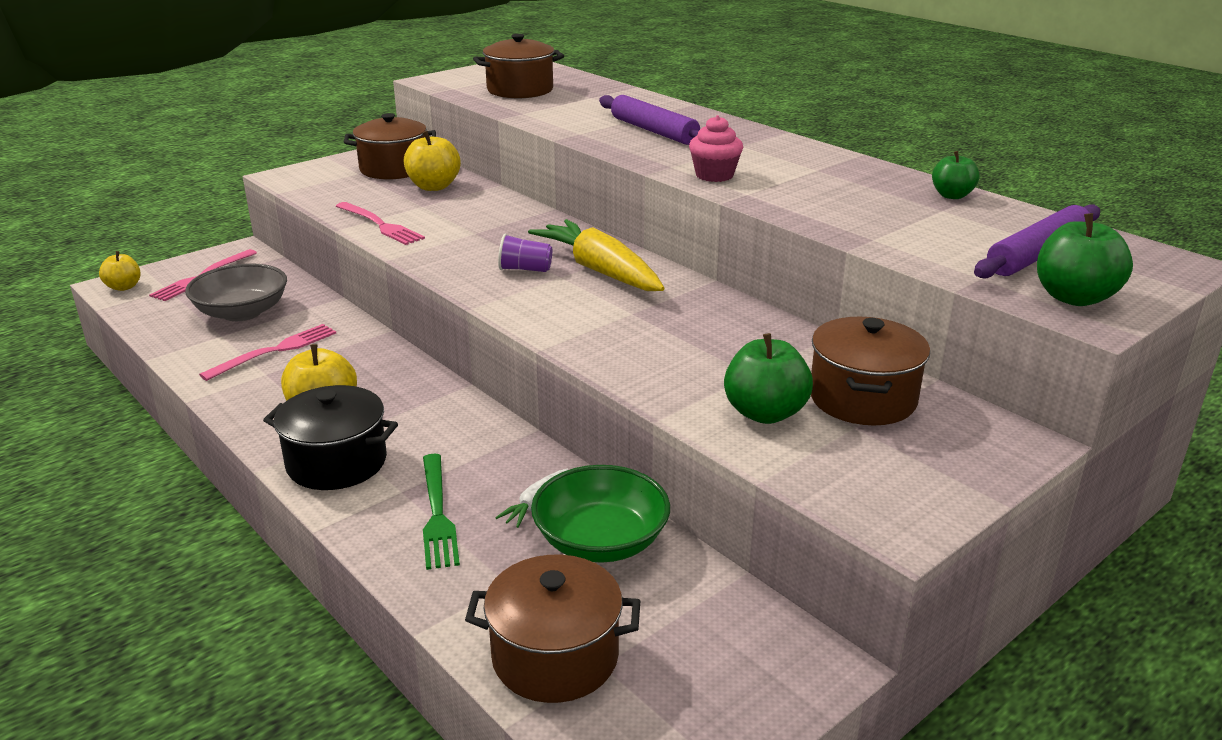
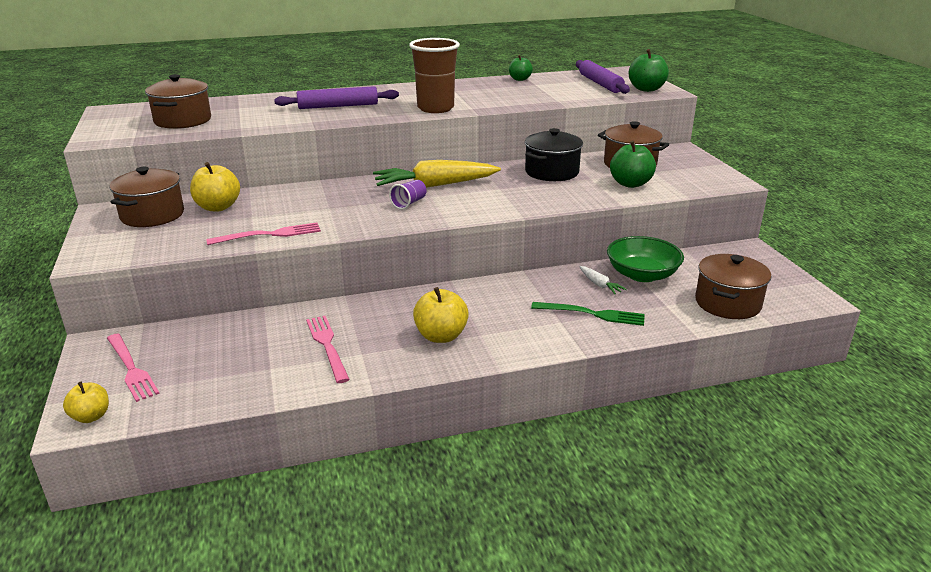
camera: 65 degrees left, 0 degrees up
grey bowl [185,263,287,321] -> none
black pot [263,385,398,490] -> black pot moved to [525,128,583,181]
pink cupcake [689,115,743,182] -> brown cup [409,38,460,113]

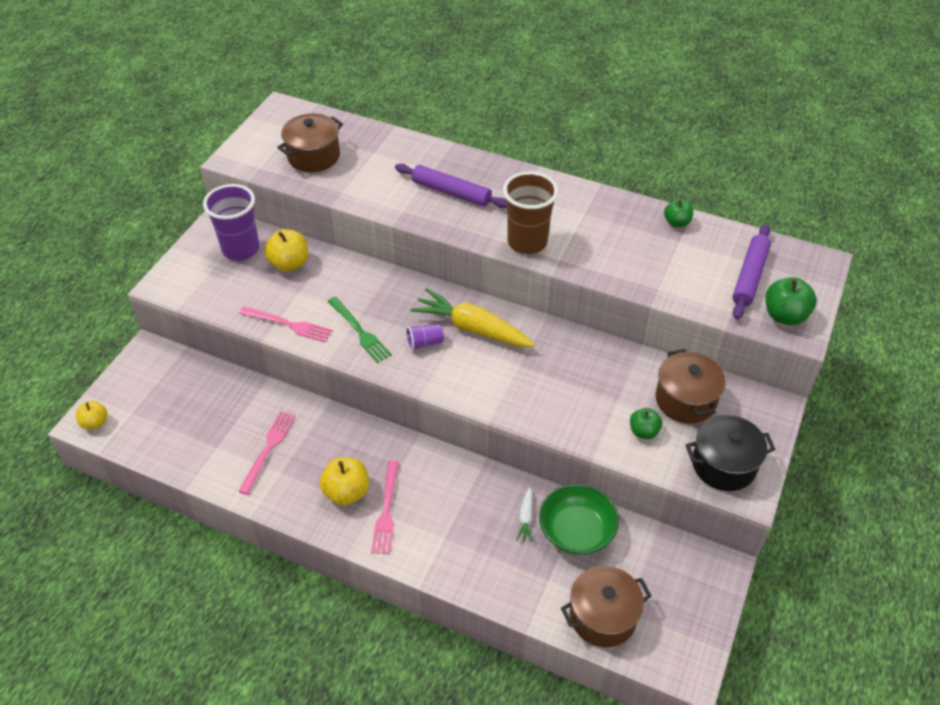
camera: 40 degrees right, 20 degrees up
pink fork [107,334,159,402] -> pink fork moved to [371,460,399,554]
brown pot [110,167,184,227] -> purple cup [203,184,259,261]
black pot [525,128,583,181] -> black pot moved to [686,415,776,491]
green fork [531,302,645,326] -> green fork moved to [328,297,392,363]
green apple [610,140,656,188] -> green apple [630,408,662,439], size x0.64

